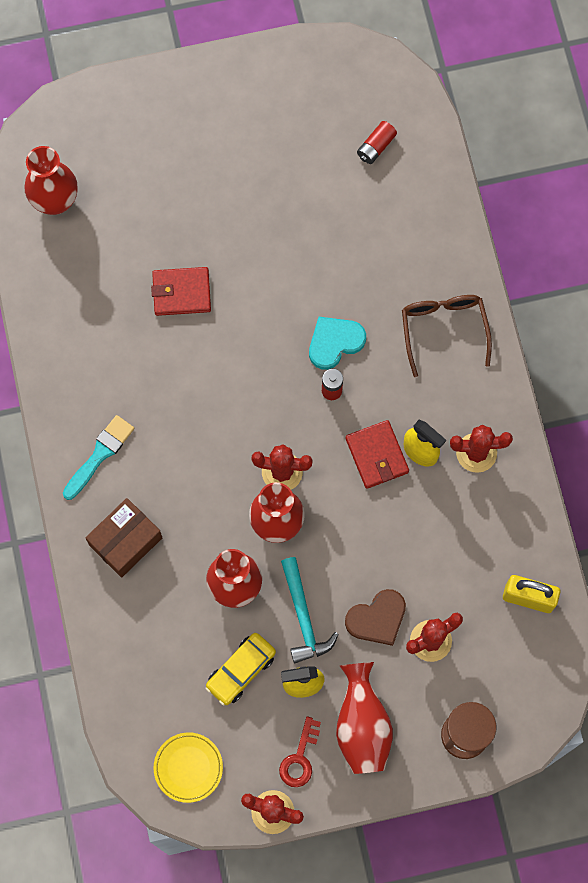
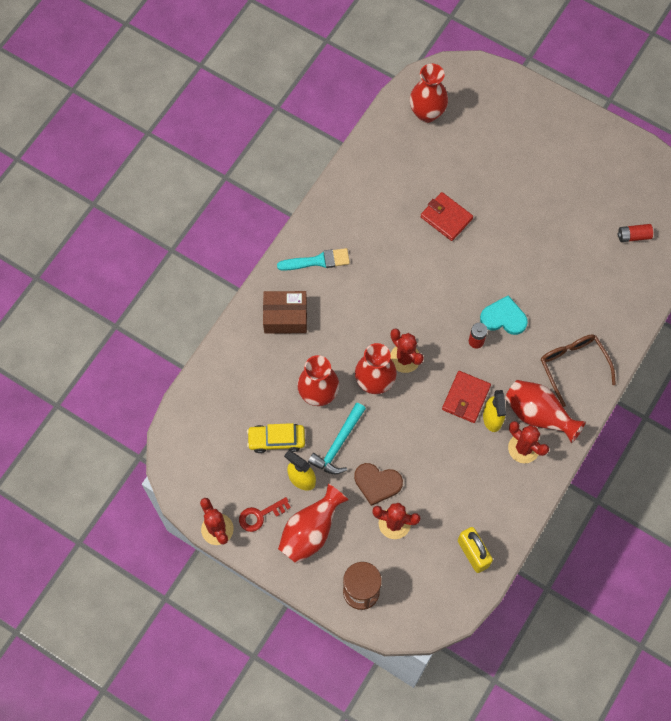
camera: 45 degrees right, 5 degrees down
yellow plate [154,732,223,803] -> none
brown glasses [402,295,492,377] -> brown glasses turned 60 degrees counterclockwise [541,334,616,407]
none -> red vase [505,380,586,443]

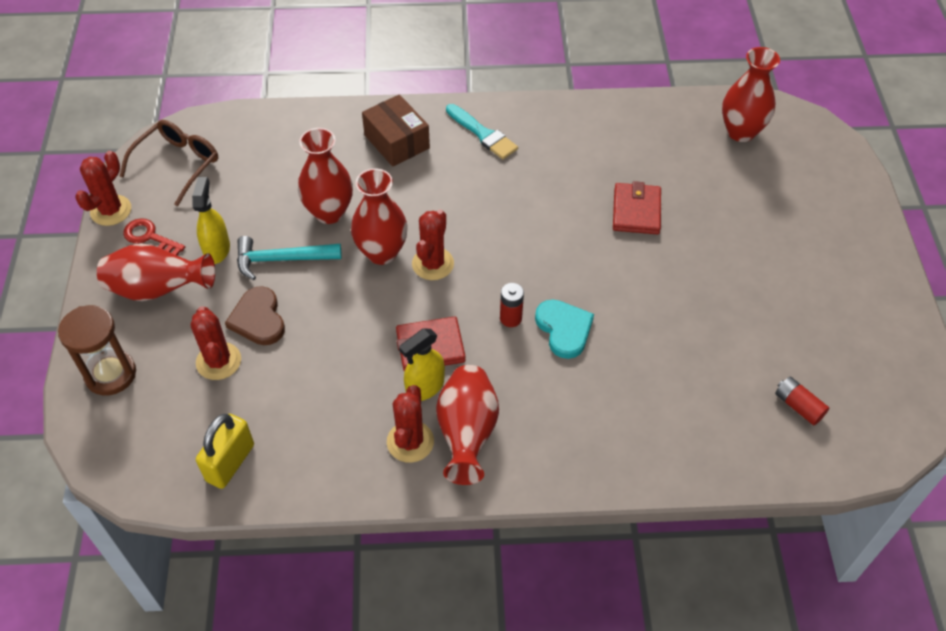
camera: 55 degrees right, 15 degrees down
yellow car [247,423,305,453] -> none
brown glasses [541,334,616,407] -> brown glasses moved to [120,120,218,206]

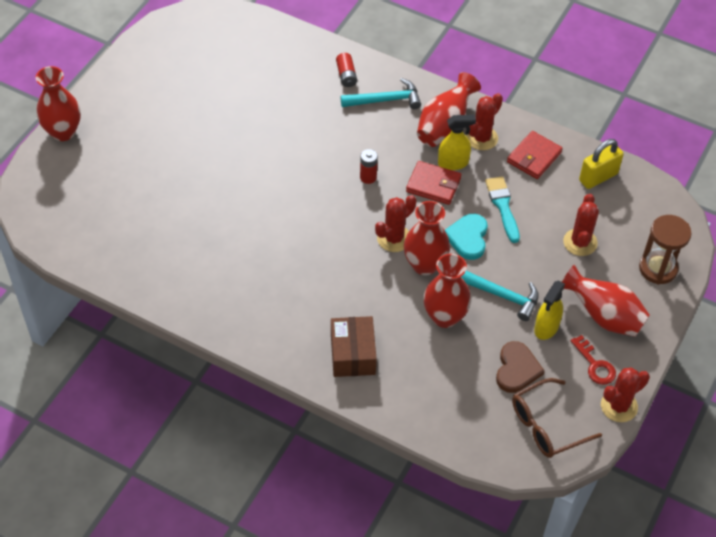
camera: 150 degrees left, 0 degrees up
brown heart [225,286,285,345] -> brown heart moved to [496,341,545,393]
turquoise brush [446,104,518,159] -> turquoise brush moved to [485,176,520,243]
turquoise heart [535,299,594,359] -> turquoise heart moved to [445,214,488,260]
red wallet [613,181,661,234] -> red wallet moved to [507,131,563,179]
red vase [722,47,780,142] -> red vase moved to [36,66,81,141]
red battery [775,377,829,425] -> red battery moved to [336,53,357,87]
none -> turquoise hammer [341,78,421,109]

